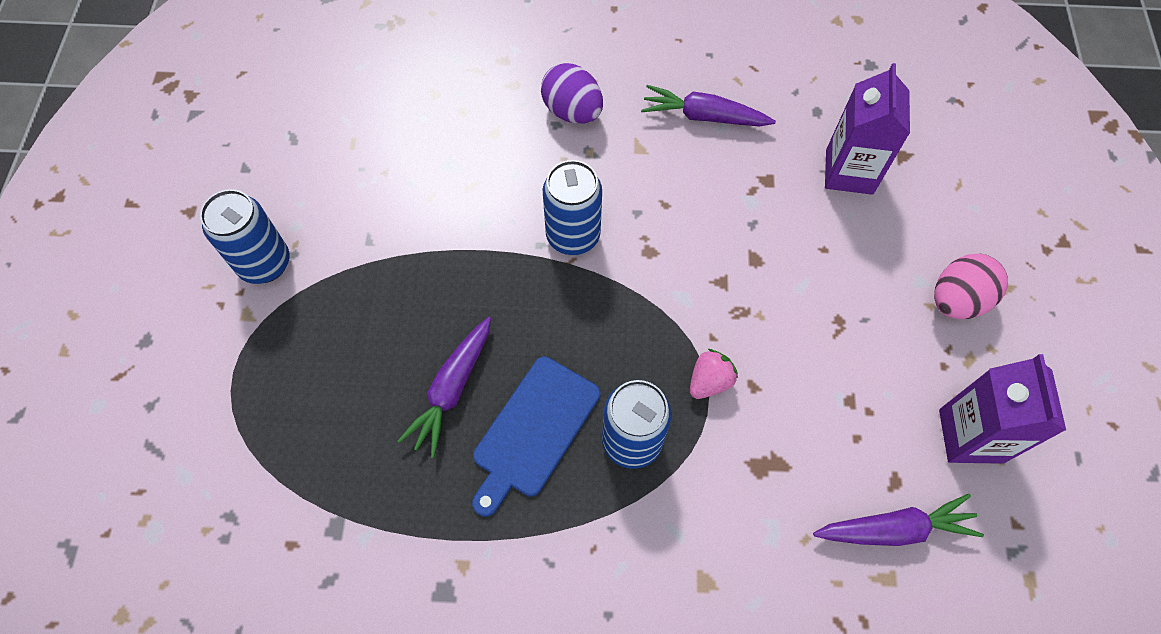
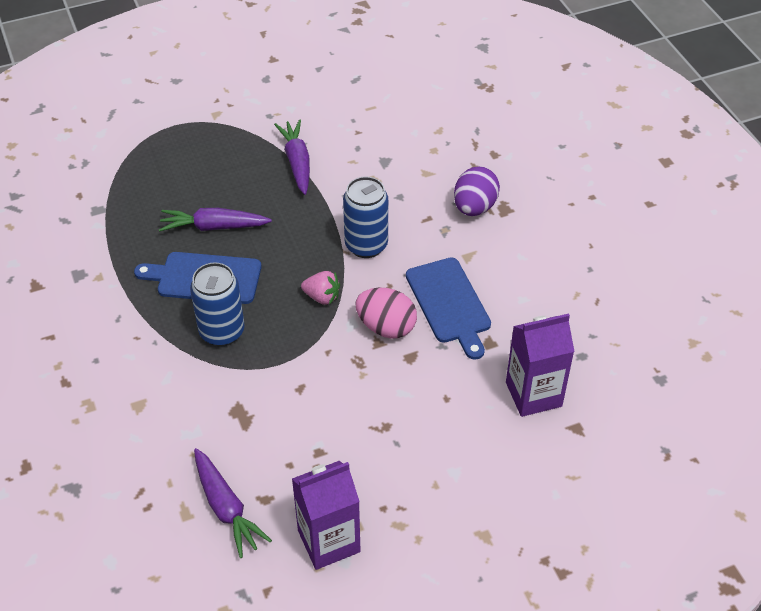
camera: 65 degrees right, 15 degrees down
blue can [200,189,290,284] -> none
purple carrot [641,85,776,127] -> purple carrot moved to [274,119,310,195]
pink strawberry [690,349,738,399] -> pink strawberry moved to [301,271,340,305]
pink egg [934,254,1008,319] -> pink egg moved to [355,288,417,339]
none -> blue cutting board [406,257,491,360]

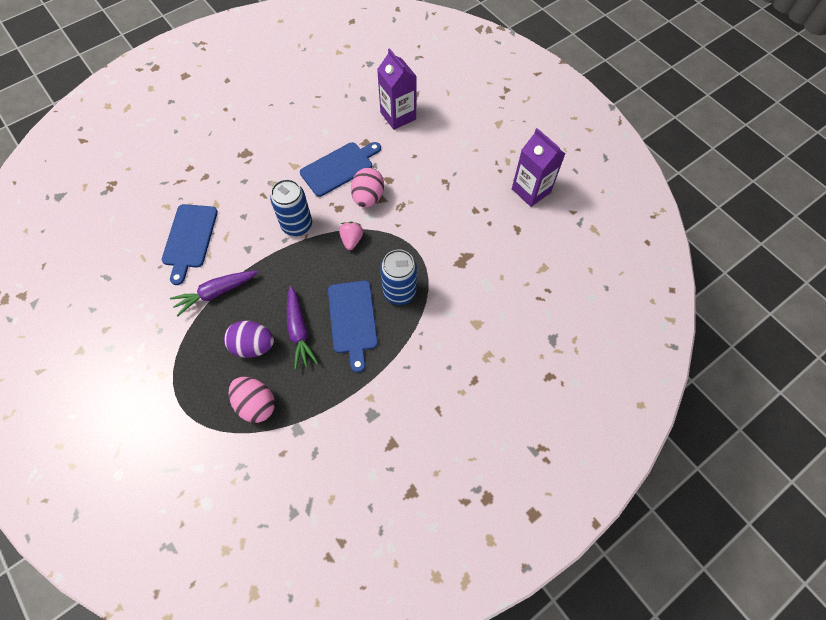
camera: 105 degrees left, 15 degrees up
purple carrot [194,448,272,558] -> none
purple egg [454,166,500,216] -> purple egg moved to [224,320,274,358]
none -> blue cutting board [162,204,218,285]
none -> pink egg [229,377,275,423]

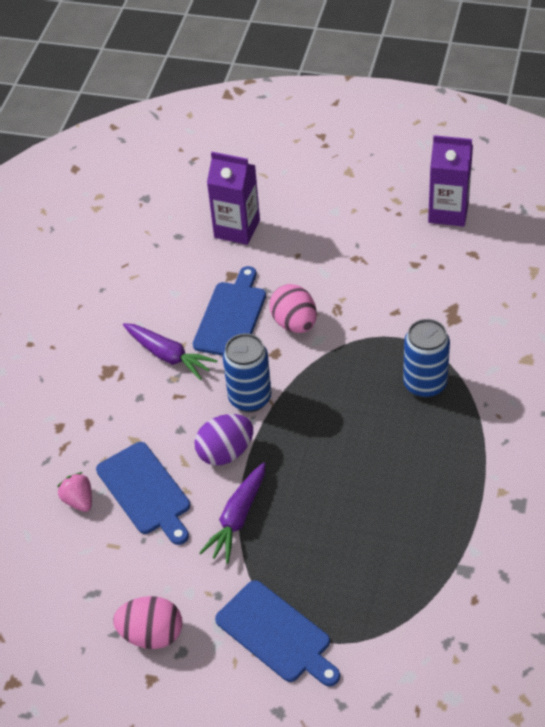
camera: 35 degrees left, 15 degrees down
purple egg [224,320,274,358] -> purple egg moved to [194,414,253,466]
pink egg [229,377,275,423] -> pink egg moved to [113,596,182,649]
purple carrot [287,286,318,370] -> purple carrot moved to [123,323,217,380]
blue cutting board [328,280,378,373] -> blue cutting board moved to [215,580,340,686]
pink strawberry [339,222,363,250] -> pink strawberry moved to [57,472,92,512]

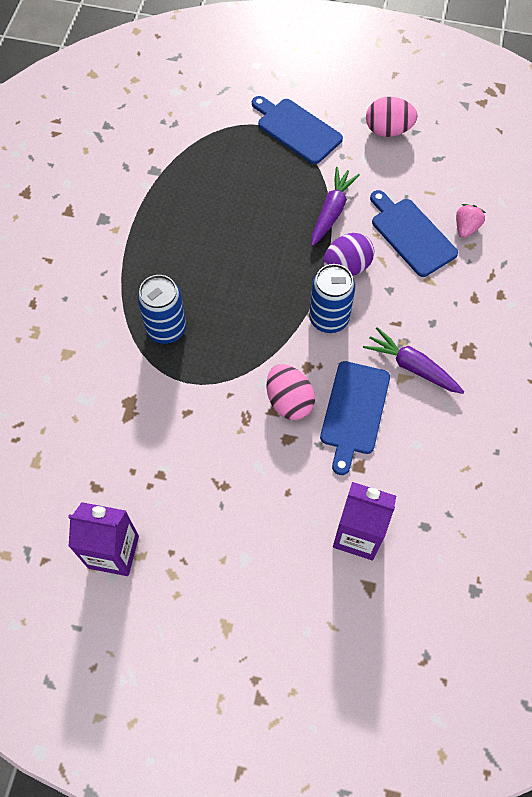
camera: 175 degrees right, 15 degrees up
pink strawberry [57,472,92,512] -> pink strawberry turned 120 degrees counterclockwise [456,204,486,238]

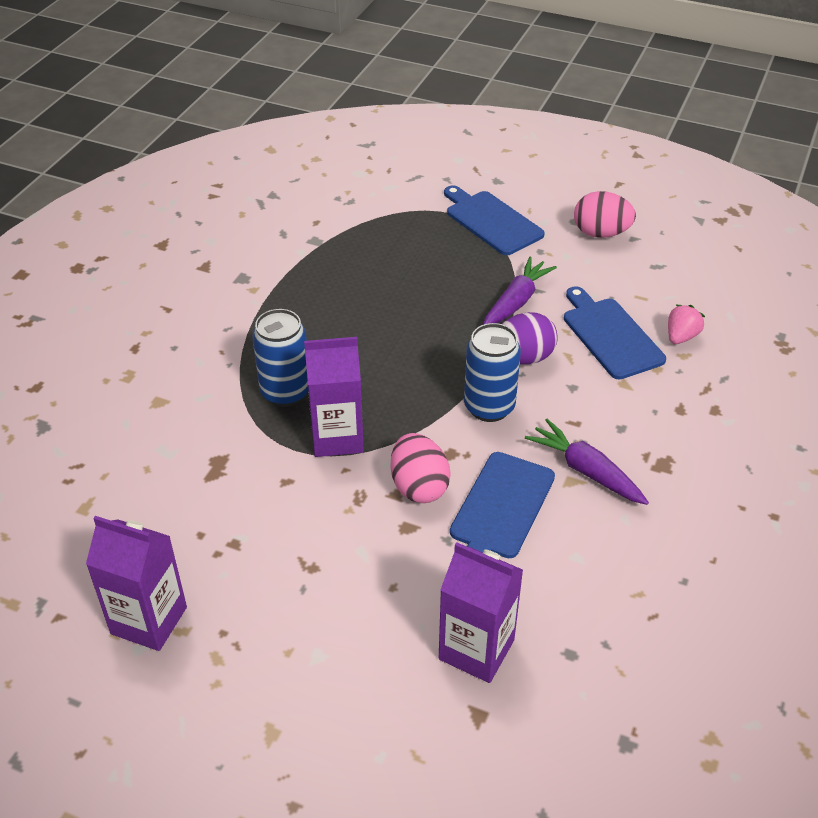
camera: 10 degrees right, 20 degrees down
none -> purple carton [304,337,364,457]

